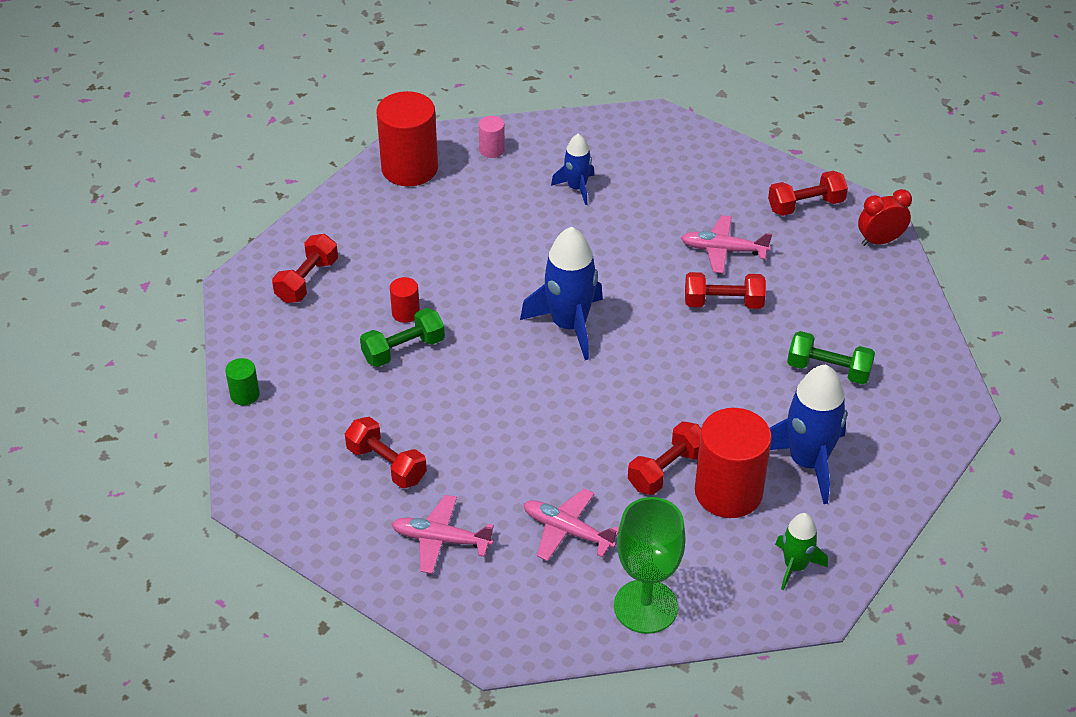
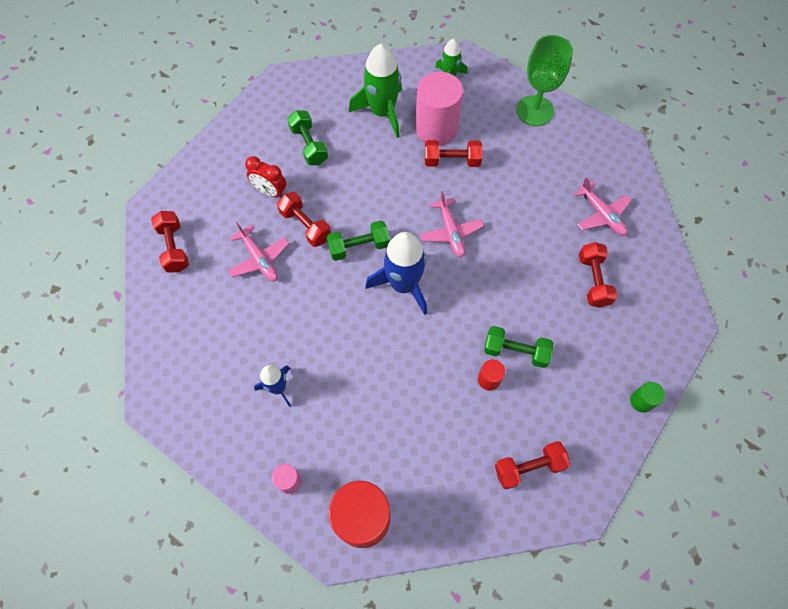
camera: 135 degrees left, 20 degrees up
pink plane [524,489,619,561] -> pink plane moved to [420,191,484,258]
red cylinder [695,408,772,518] -> pink cylinder [415,72,463,145]
red dumbbell [768,171,848,216] -> red dumbbell turned 45 degrees clockwise [151,211,189,273]
blue rocket [770,365,847,504] -> green rocket [349,44,402,138]
red clock [858,189,912,246] -> red clock moved to [245,156,286,197]
none -> green dumbbell [326,221,390,261]

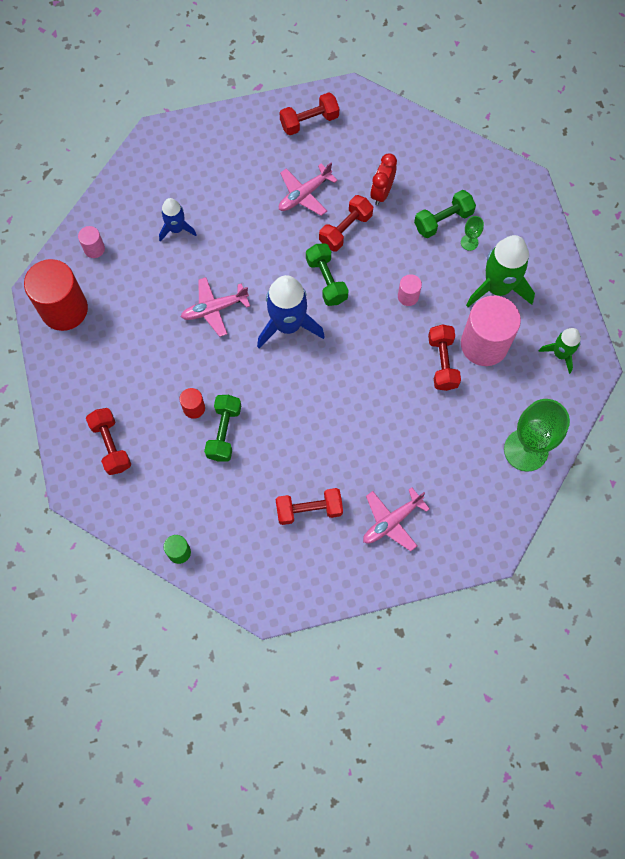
camera: 85 degrees right, 5 degrees up
pink plane [420,191,484,258] -> pink plane moved to [181,277,250,337]
none -> pink cylinder [398,274,422,306]
none -> green goblet [461,216,484,251]

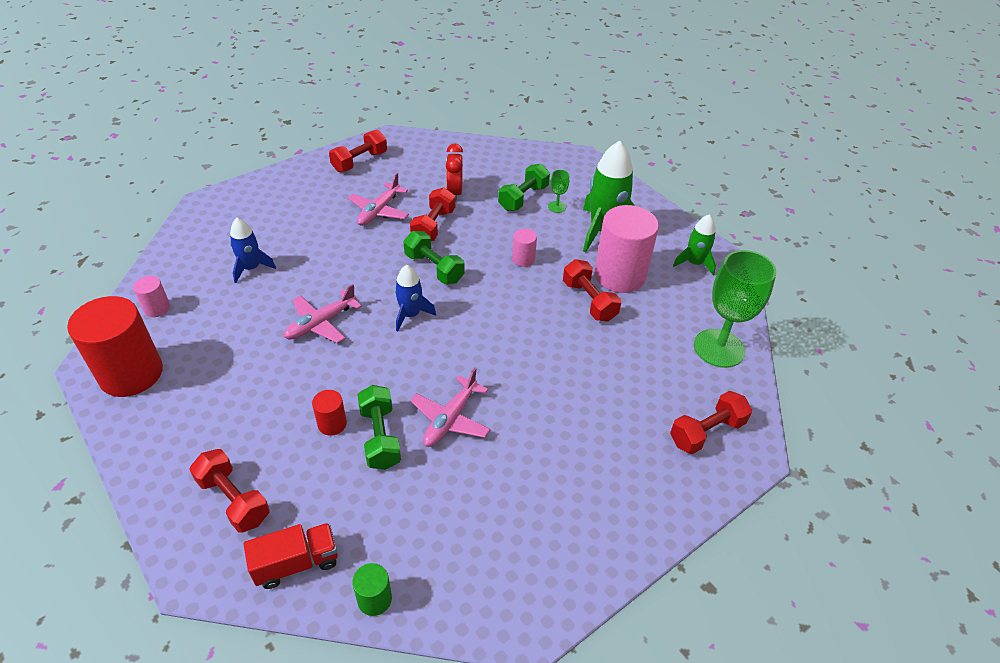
camera: 25 degrees left, 25 degrees down
blue rocket [257,275,325,349] -> blue rocket [395,265,436,331], size x0.57
red dumbbell [275,488,343,525] -> red dumbbell moved to [670,391,752,454]
pink plane [363,487,430,551] -> pink plane moved to [410,368,491,447]
none -> red truck [244,523,338,589]

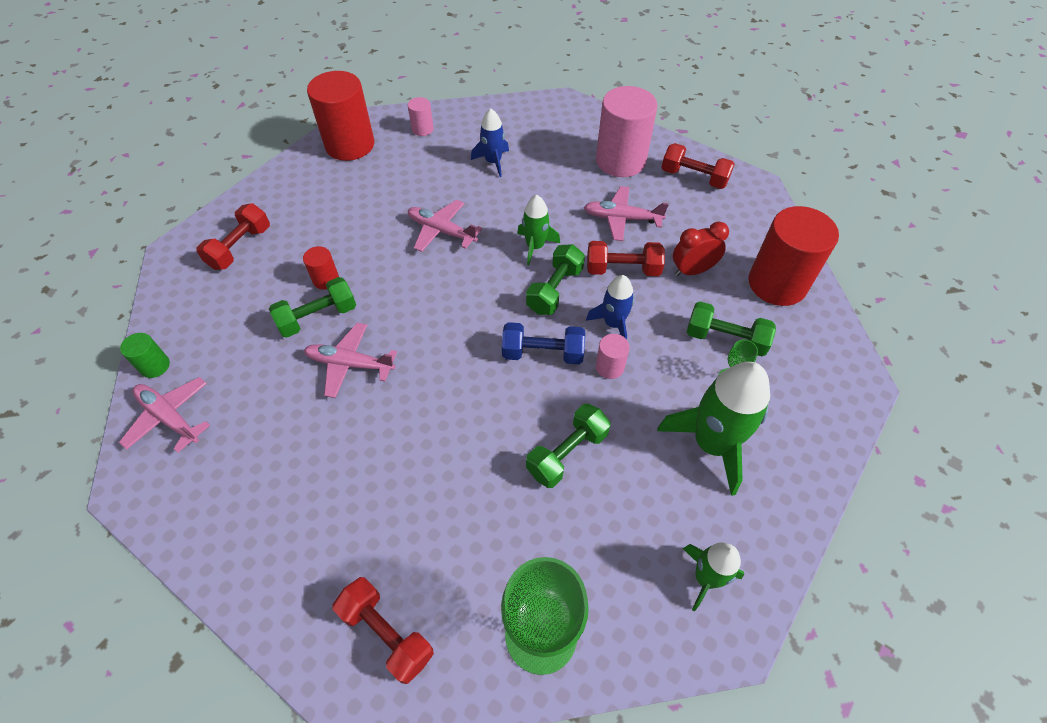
camera: 75 degrees right, 10 degrees up
red truck [244,523,338,589] -> none
blue rocket [395,265,436,331] -> blue rocket moved to [586,275,634,340]
red dumbbell [563,259,621,322] -> green dumbbell [526,404,611,488]
pink cylinder [594,205,659,293] -> pink cylinder moved to [596,86,658,177]
none -> pink plane [119,377,210,453]
none -> blue dumbbell [502,322,585,364]
none -> green rocket [517,195,560,265]
none -> red cylinder [749,206,839,306]

